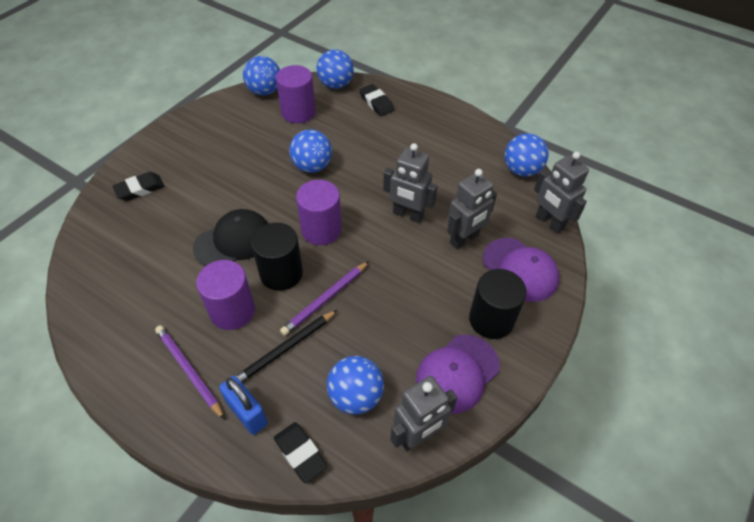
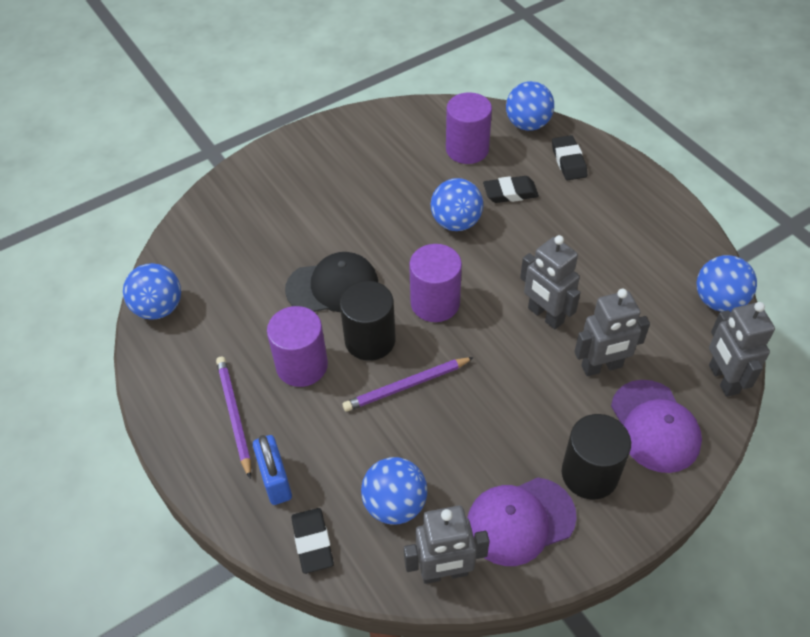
camera: 25 degrees right, 0 degrees up
black eraser [112,172,165,201] -> black eraser moved to [483,176,539,203]
black pencil [236,310,337,383] -> none
blue ball [243,56,280,96] -> blue ball moved to [123,263,181,320]

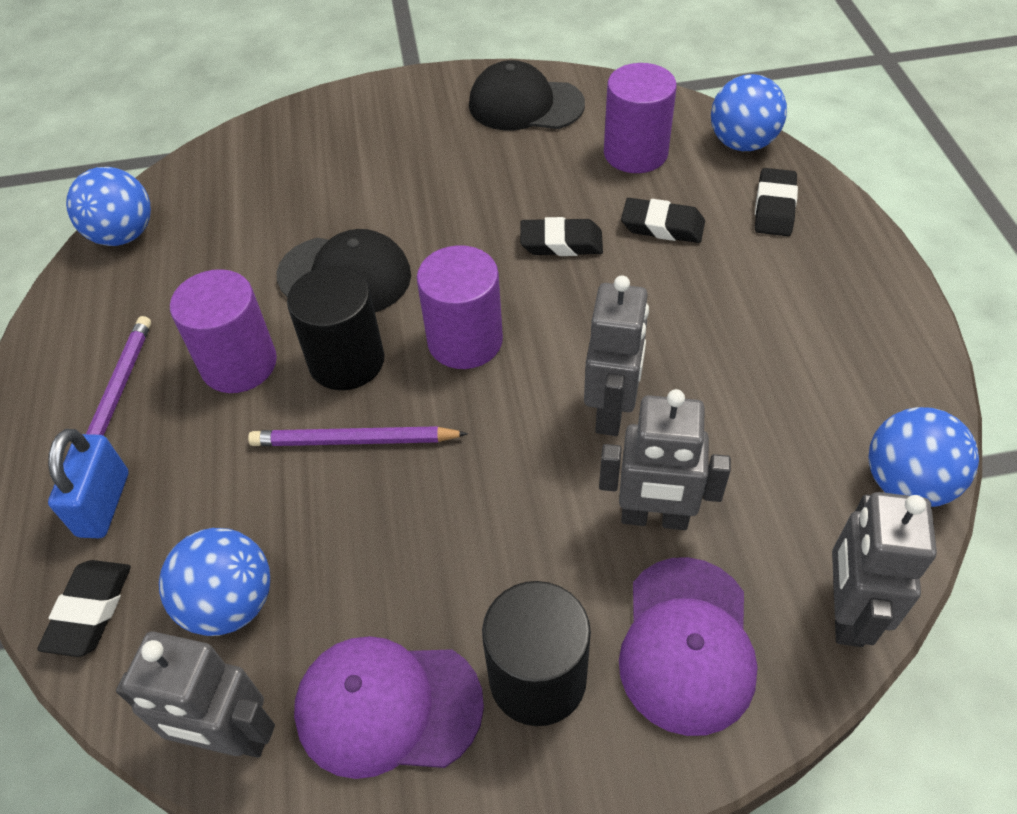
camera: 25 degrees right, 0 degrees up
blue ball [431,178,483,231] -> black eraser [520,217,603,256]
grey robot [520,235,581,329] -> grey robot turned 150 degrees counterclockwise [584,276,649,436]
none -> black cap [469,60,585,130]

